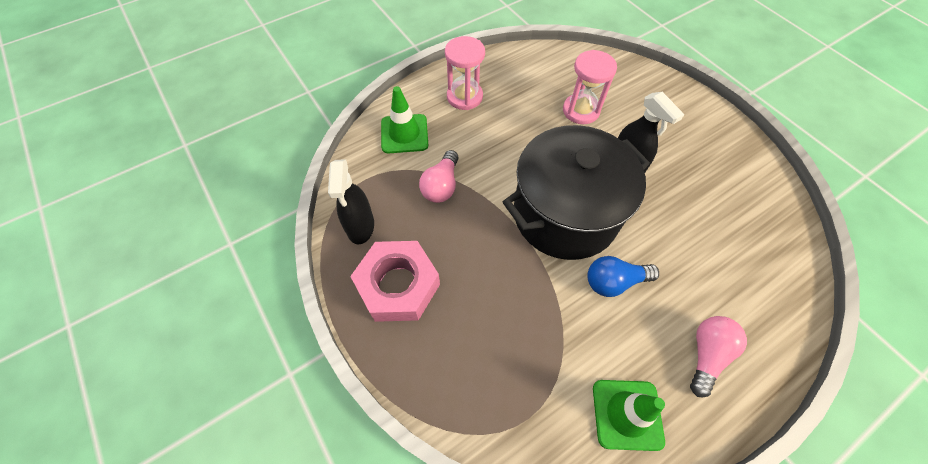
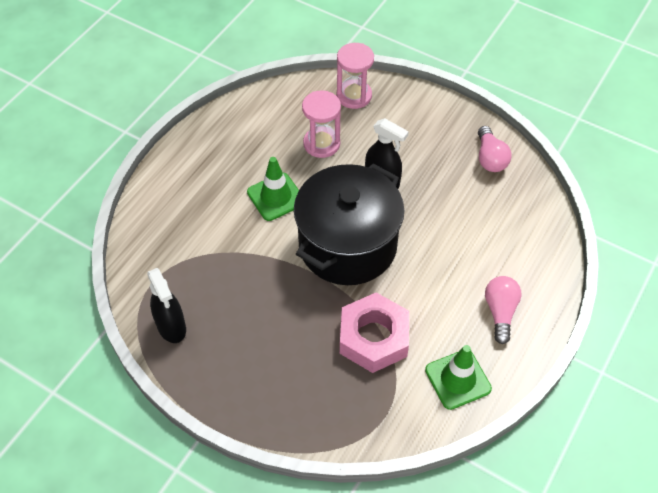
camera: 25 degrees left, 5 degrees down
pink nut [350,241,440,322] -> pink nut moved to [340,293,409,373]
green traffic cone [381,86,428,153] -> green traffic cone moved to [247,157,299,221]
pink light bulb [419,150,459,203] -> pink light bulb moved to [478,126,511,172]
pink hourglass [445,36,485,110] -> pink hourglass moved to [337,43,374,109]
blue light bulb [587,256,659,297] -> none

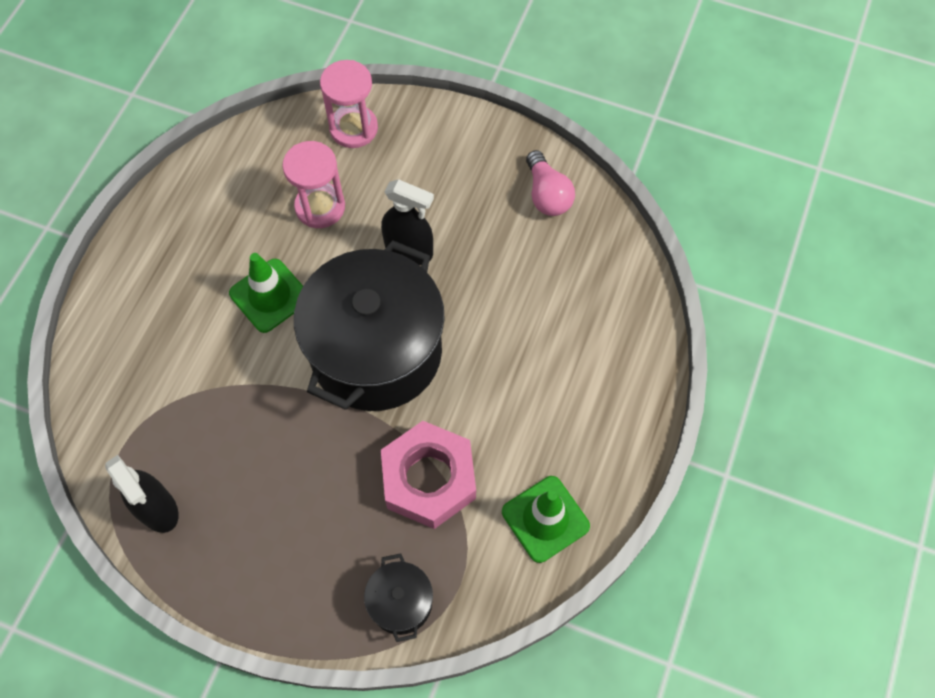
camera: 10 degrees left, 10 degrees up
pink light bulb [485,276,522,344] -> none
none -> black pot [364,553,433,642]

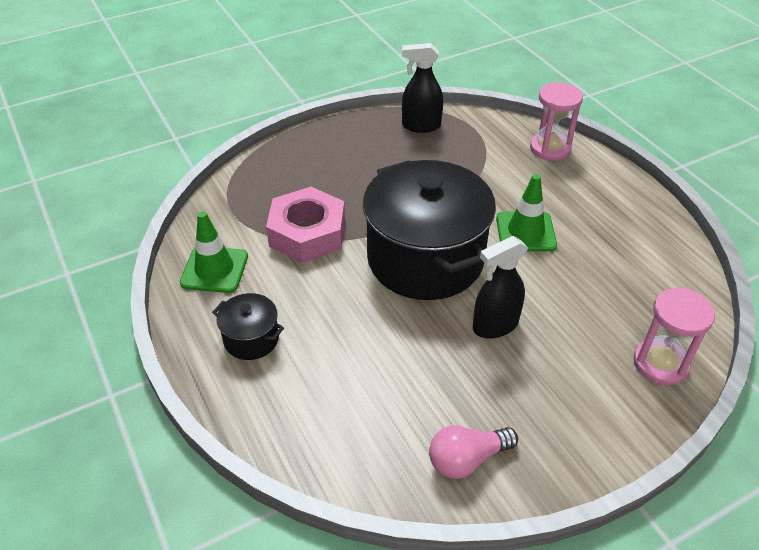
camera: 130 degrees right, 20 degrees down
pink hourglass [282,141,345,228] -> pink hourglass moved to [530,82,583,161]
black pot [364,553,433,642] -> black pot moved to [212,293,284,360]
pink light bulb [526,150,575,216] -> pink light bulb turned 45 degrees counterclockwise [429,425,518,479]

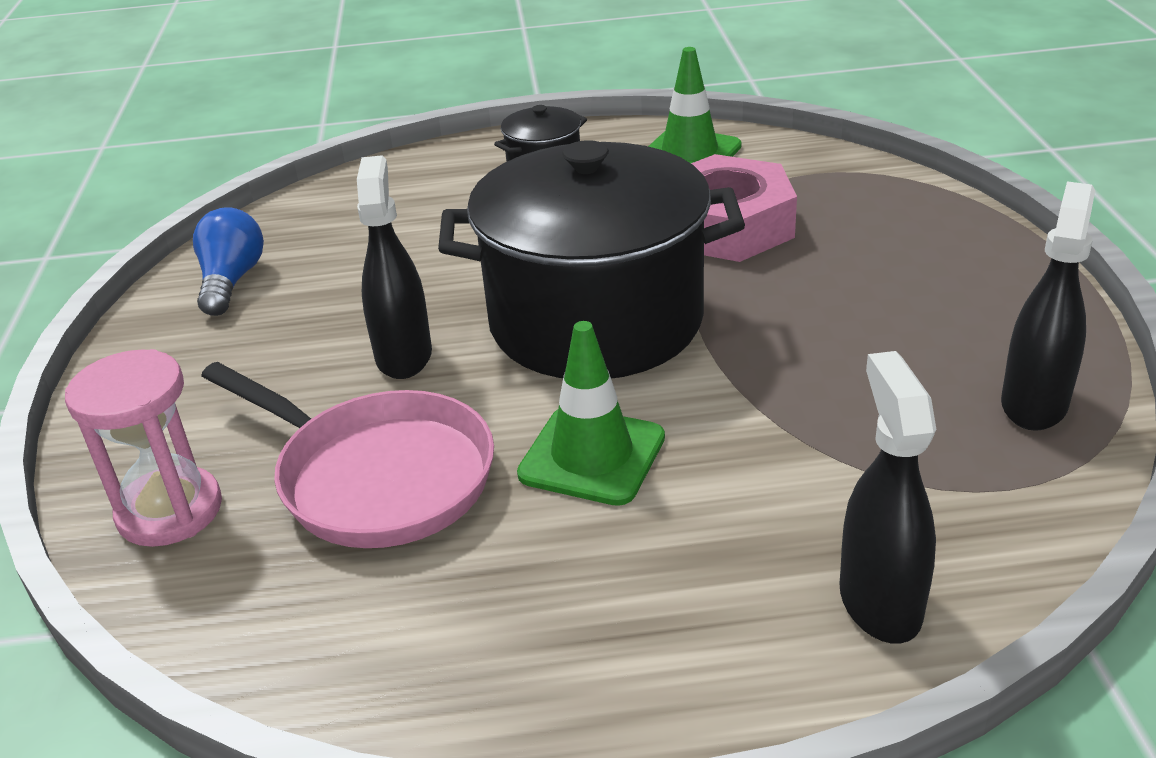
camera: 115 degrees right, 10 degrees down
pink light bulb [429,425,518,479] -> blue light bulb [193,207,264,316]
pink hourglass [530,82,583,161] -> black spray bottle [839,351,936,644]
none -> pink pan [201,362,494,548]

